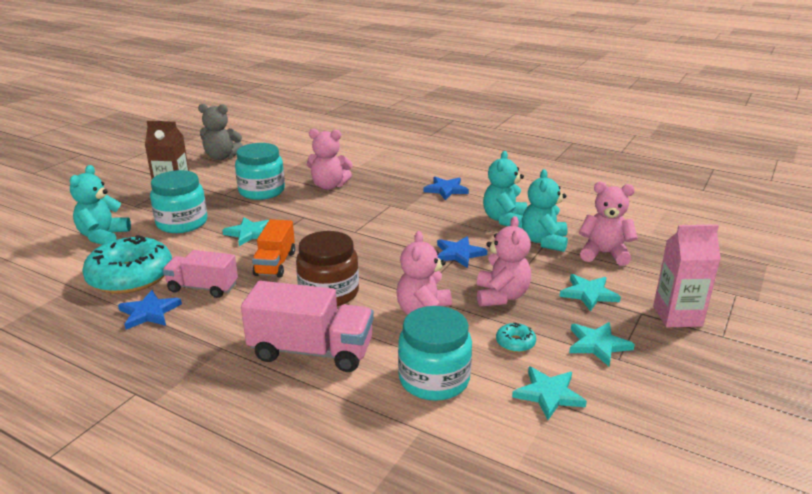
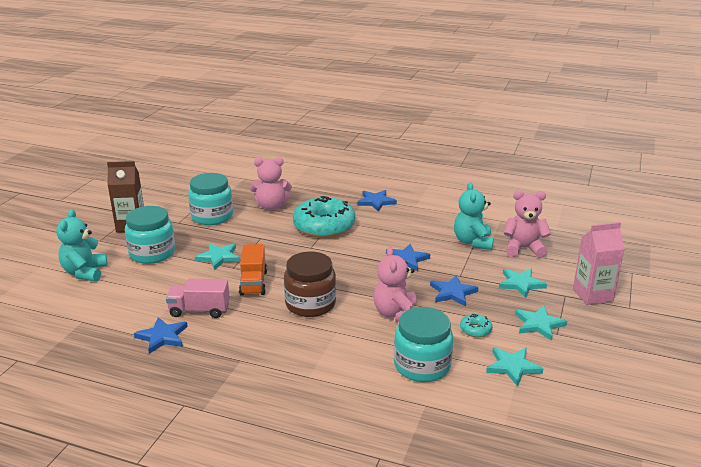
camera: 10 degrees left, 0 degrees up
turquoise donut [82,235,172,294] -> turquoise donut moved to [293,196,355,238]
grey teddy bear [198,104,243,160] -> none
pink truck [241,281,374,372] -> none
pink teddy bear [477,216,531,307] -> blue star [430,275,478,306]
turquoise teddy bear [483,151,527,228] -> none

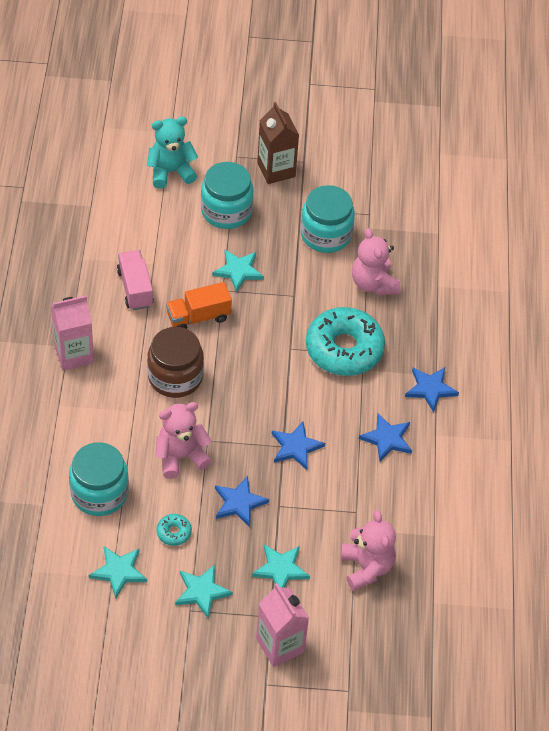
camera: 70 degrees right, 25 degrees up
blue star [134,317,188,354] -> blue star moved to [359,414,412,462]
turquoise teddy bear [454,182,494,250] -> none
none -> pink carton [51,295,94,371]

